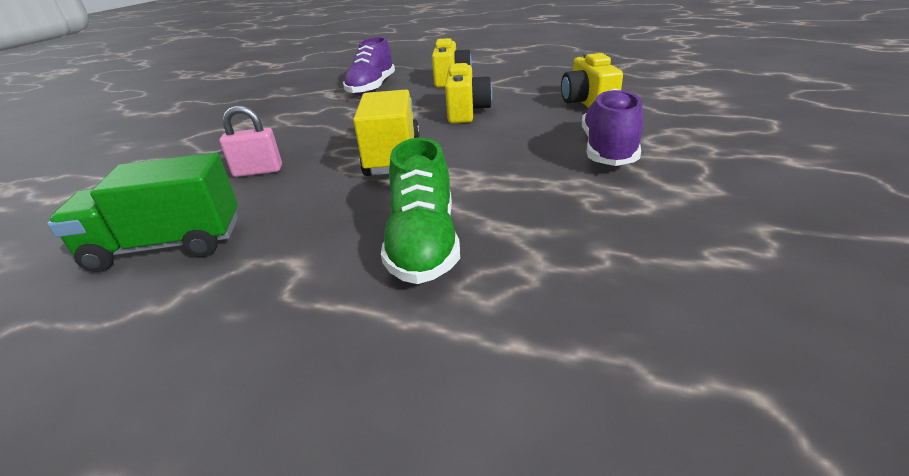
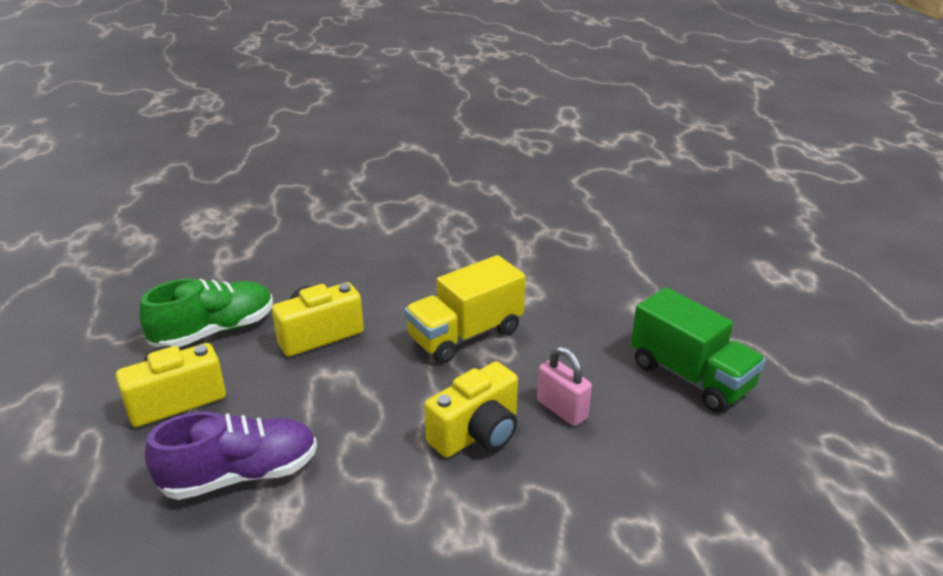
camera: 125 degrees left, 0 degrees up
green shoe [381,138,460,284] -> green shoe moved to [139,278,273,347]
yellow camera [561,53,623,108] -> yellow camera moved to [424,361,518,458]
purple shoe [582,88,643,166] -> none

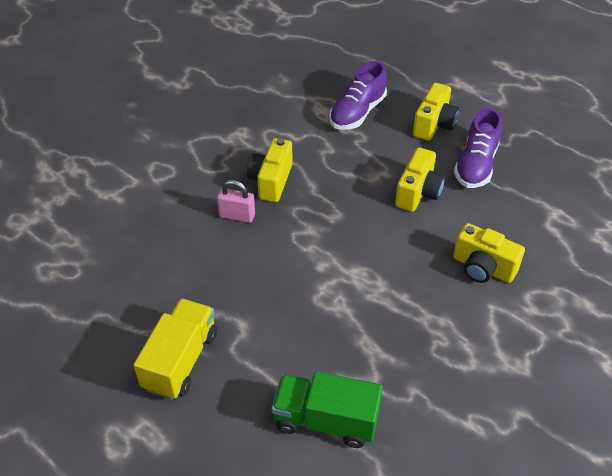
camera: 145 degrees right, 15 degrees up
green shoe [139,278,273,347] -> purple shoe [454,108,502,188]
yellow truck [404,255,526,363] -> yellow truck moved to [133,298,217,400]
green truck [631,287,766,412] -> green truck moved to [272,371,382,448]
none -> yellow camera [453,223,525,283]

